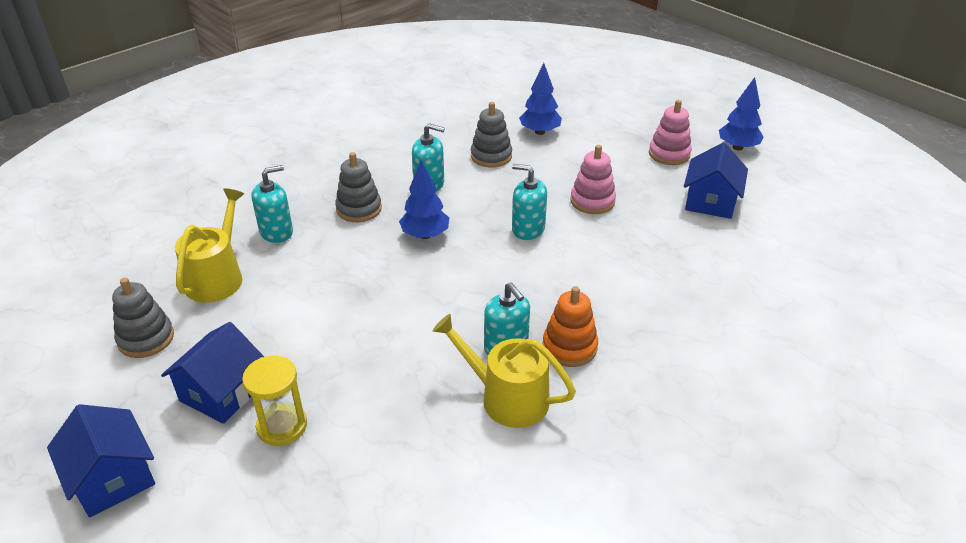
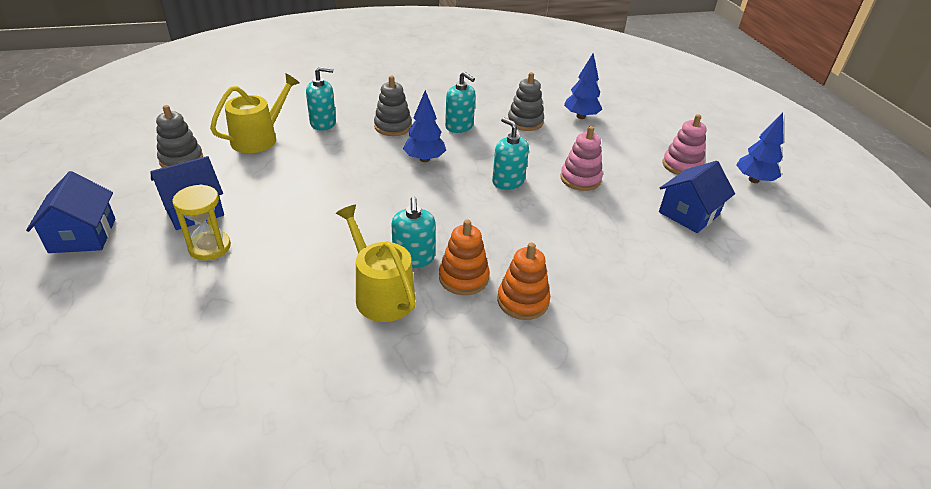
camera: 25 degrees right, 0 degrees up
none -> orange stacking toy [497,242,550,320]

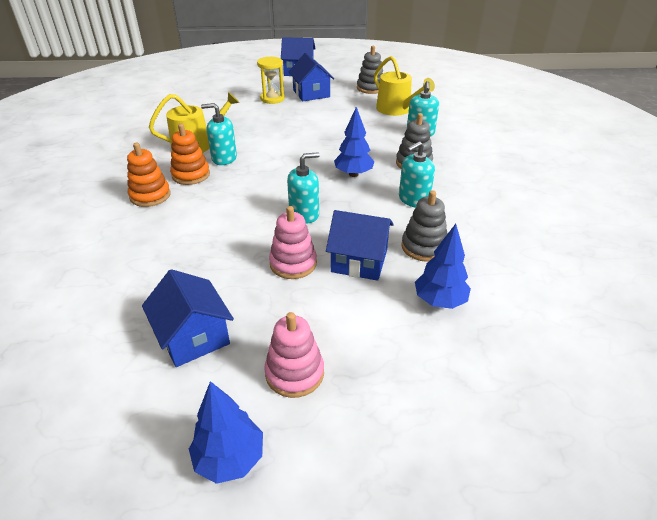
camera: 105 degrees right, 0 degrees up
none -> blue house [326,210,394,281]

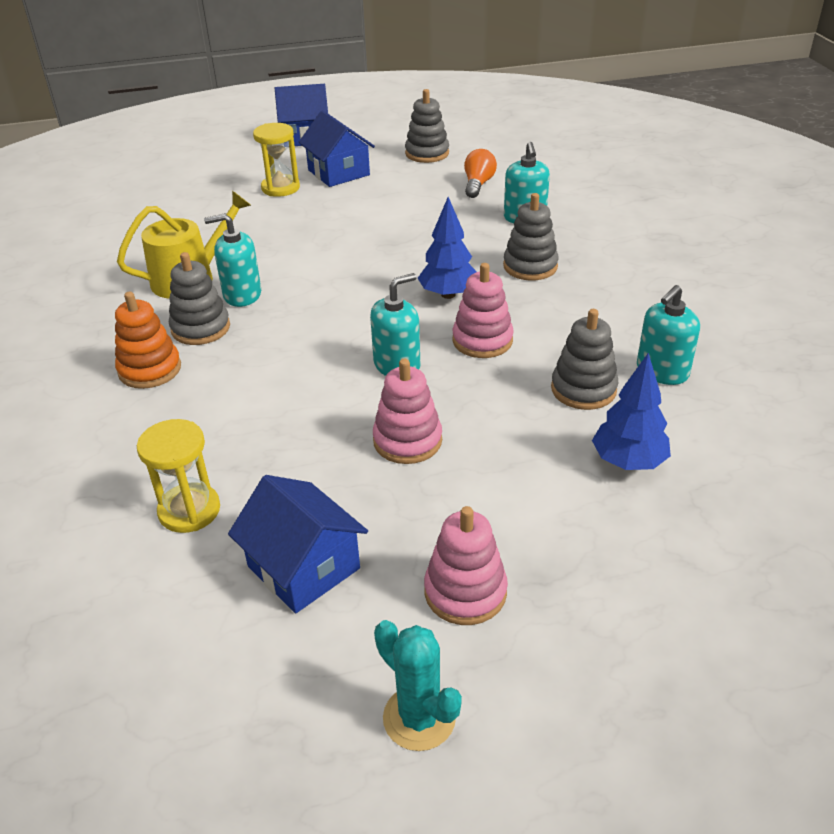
camera: 10 degrees left, 0 degrees up
orange stacking toy [170,124,210,185] -> grey stacking toy [169,252,230,345]
blue tree [189,381,263,484] -> turquoise cactus [374,620,462,751]
blue house [326,210,394,281] -> none
yellow watering can [374,56,435,116] -> orange light bulb [464,149,497,198]
turquoise soap dispenser [399,141,435,208] -> turquoise soap dispenser moved to [637,285,700,385]
none -> yellow hourglass [137,419,220,533]
none -> pink stacking toy [452,263,514,358]

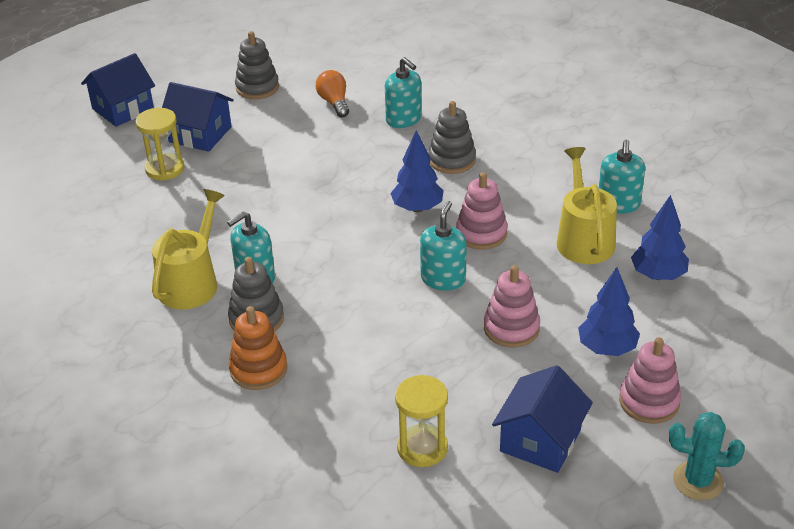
camera: 35 degrees left, 0 degrees up
blue house [228,475,368,613] -> blue house turned 75 degrees counterclockwise [492,365,593,473]
grey stacking toy [551,309,618,410] -> yellow watering can [557,147,617,264]
none -> blue tree [578,267,640,356]

